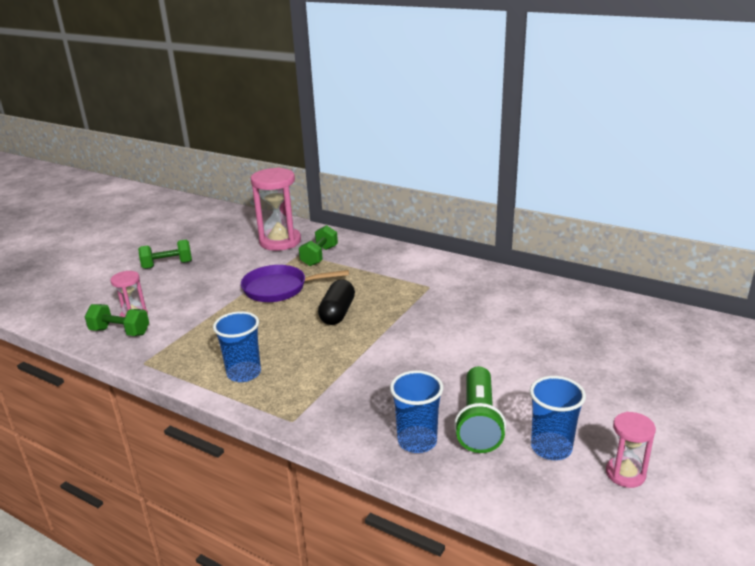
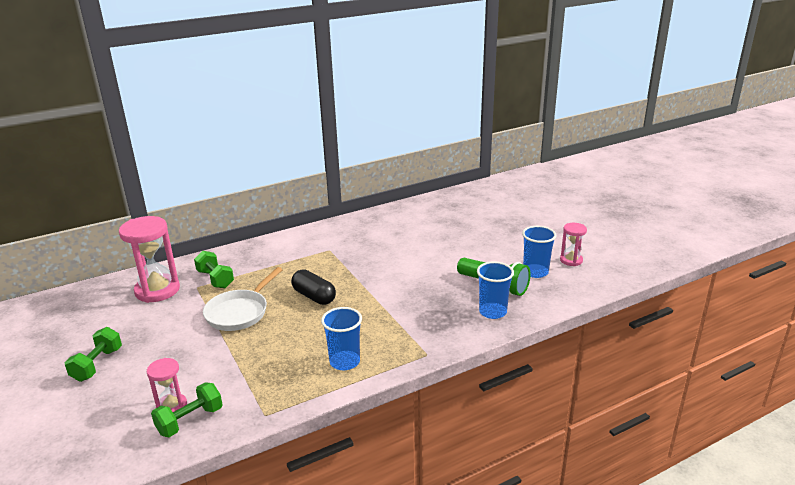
camera: 60 degrees left, 0 degrees up
purple pan [241,265,349,302] -> white pan [203,267,283,331]

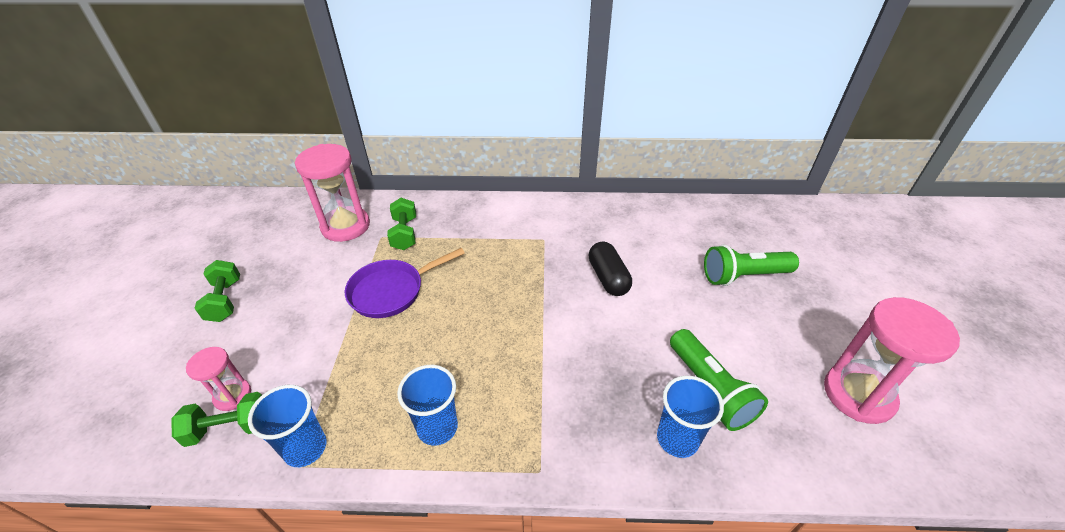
camera: 30 degrees right, 15 degrees up
green dumbbell [64,327,122,382] -> green dumbbell turned 60 degrees counterclockwise [194,260,240,322]
white pan [203,267,283,331] -> purple pan [345,248,465,318]
black capsule [291,270,336,305] -> black capsule moved to [588,242,632,296]
blue cup [522,226,556,278] -> blue cup moved to [248,385,327,467]
pink hourglass [560,223,587,266] -> pink hourglass [824,297,960,424], size x1.86
none -> green flashlight [704,245,799,286]

